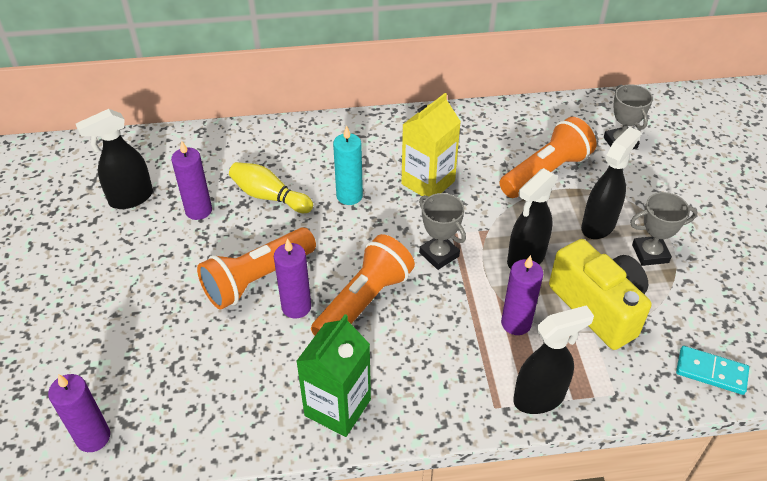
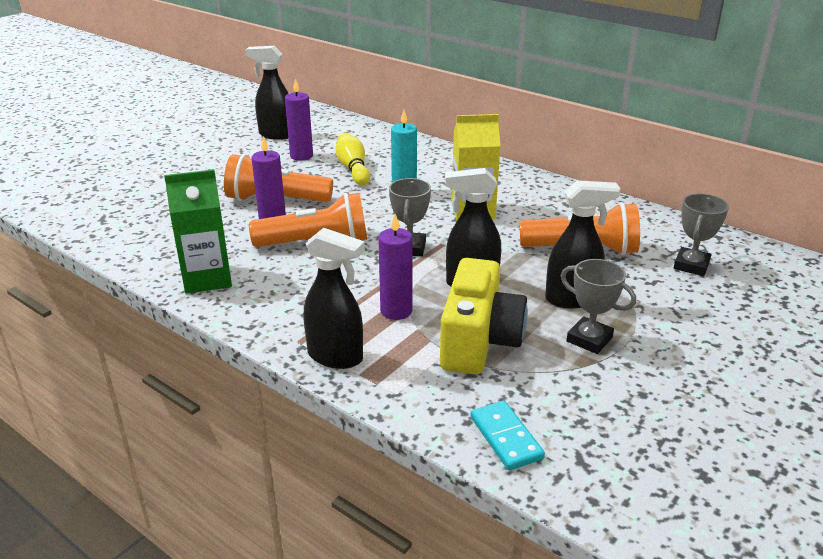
camera: 45 degrees right, 15 degrees down
purple candle [48,374,110,452] -> none

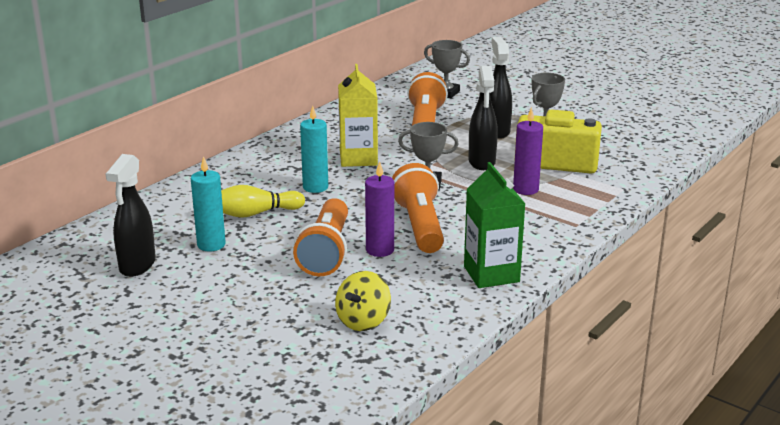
camera: 90 degrees left, 5 degrees down
purple candle [285,79,313,161] -> turquoise candle [191,156,226,252]
black spray bottle [304,228,365,369] -> none
turquoise domino [470,401,545,470] -> none
none -> yellow spinning top [335,271,391,331]

